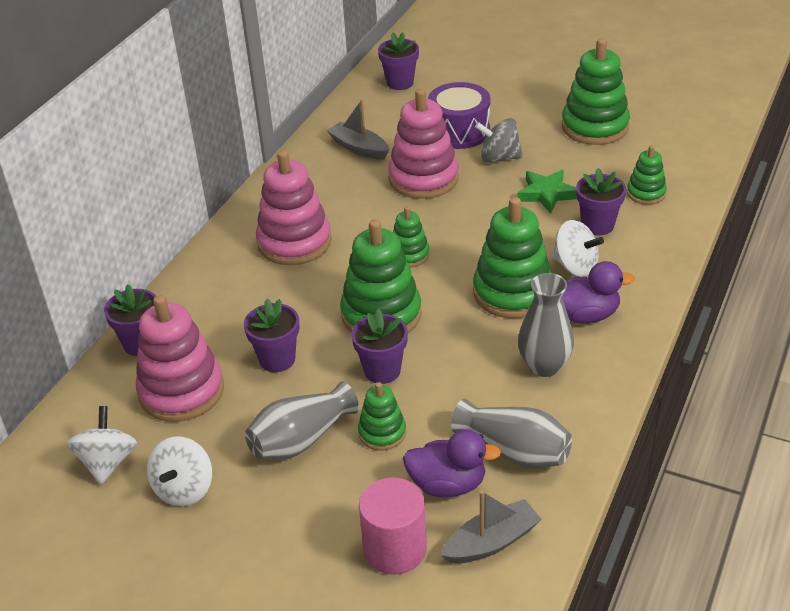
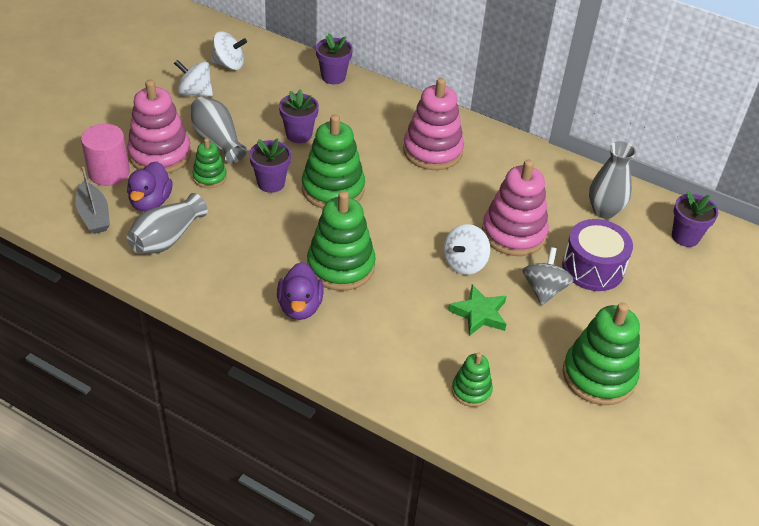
camera: 90 degrees right, 5 degrees up
pink stacking toy [136,295,224,422] -> pink stacking toy moved to [127,80,191,173]
grey boat [327,100,389,160] -> none
green stacking toy [393,206,430,267] -> none
grey vase [518,273,574,377] -> grey vase moved to [589,141,636,219]
white spinning top [552,220,604,277] -> white spinning top moved to [443,224,490,275]
purple flower pot [576,168,626,235] -> none

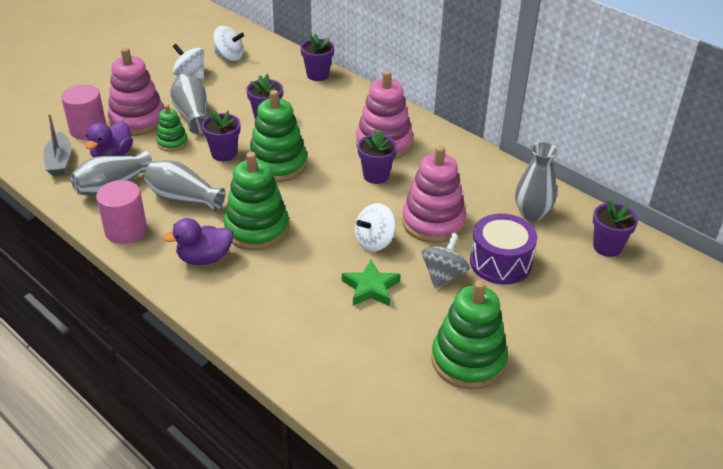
camera: 15 degrees right, 5 degrees down
purple duck [277,262,324,320] -> purple duck turned 60 degrees clockwise [163,218,233,265]
green stacking toy [452,353,493,407] -> none
none -> pink cylinder [96,180,147,244]
none -> grey vase [144,160,225,212]
none -> purple flower pot [358,130,397,184]

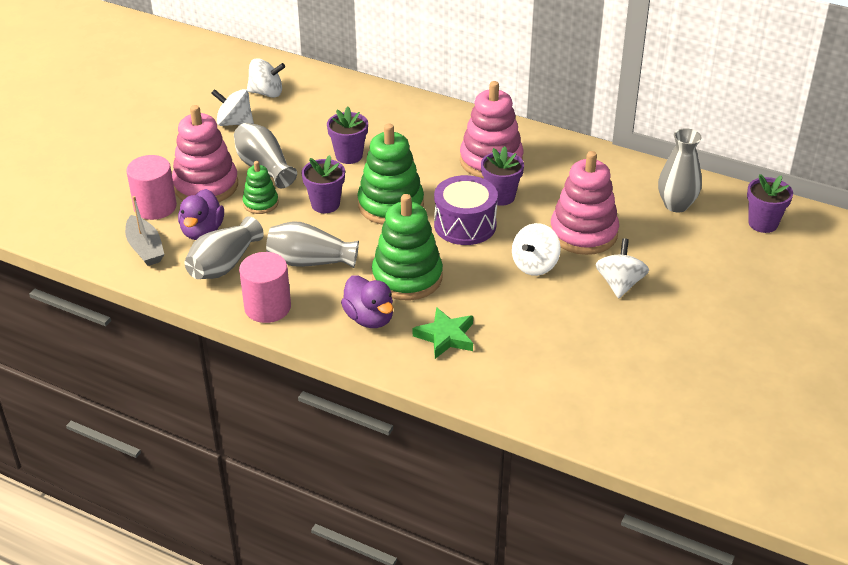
camera: 15 degrees left, 0 degrees up
purple duck [163,218,233,265] -> purple duck turned 90 degrees counterclockwise [341,275,394,328]
purple flower pot [300,34,334,81] -> none
green star [342,260,401,306] -> green star moved to [413,307,473,359]
grey spinning top [422,233,470,288] -> white spinning top [596,238,649,298]
green stacking toy [431,280,508,390] -> none
purple drum [470,214,537,285] -> purple drum moved to [434,175,498,245]

